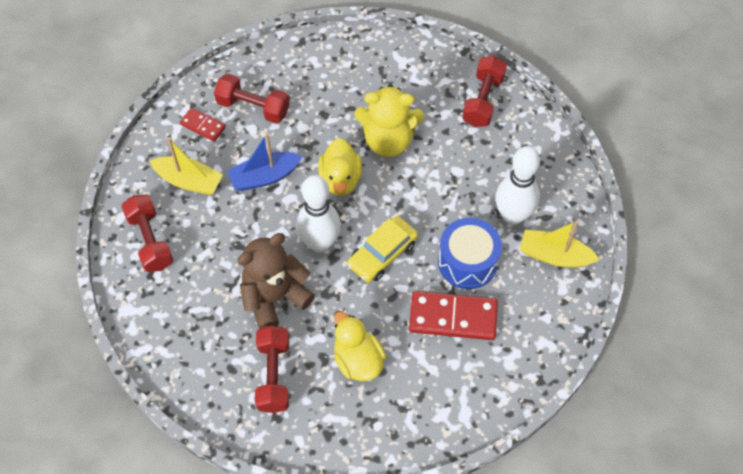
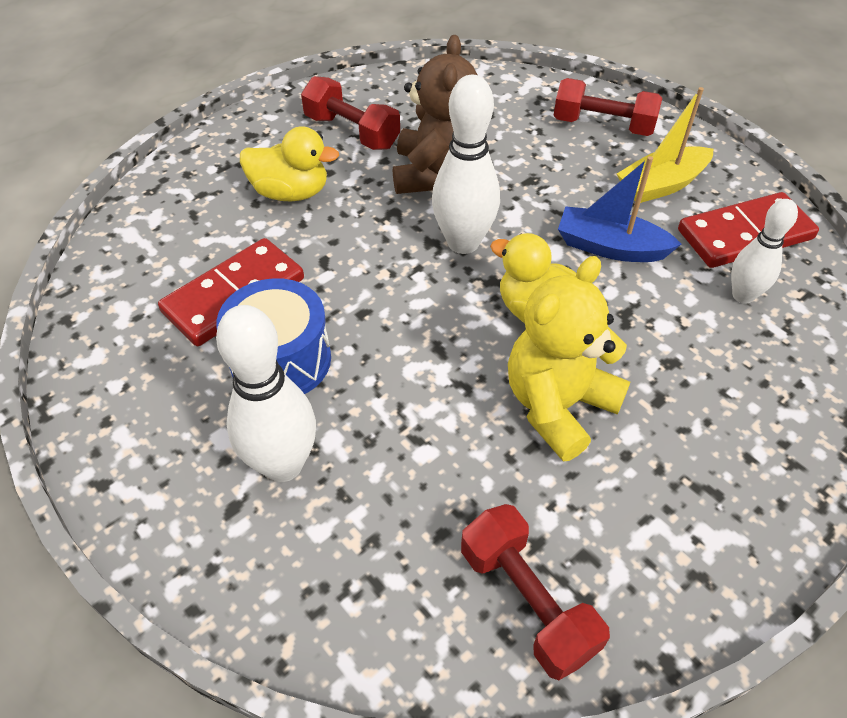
camera: 130 degrees right, 10 degrees down
red domino [180,108,226,142] -> red domino [678,192,819,268], size x1.84
red dumbbell [214,73,290,124] -> white bowling pin [731,199,798,304]
blue boat [227,133,302,191] -> blue boat turned 90 degrees counterclockwise [558,156,681,262]
yellow car [347,216,418,282] -> none
yellow boat [520,221,600,268] -> none

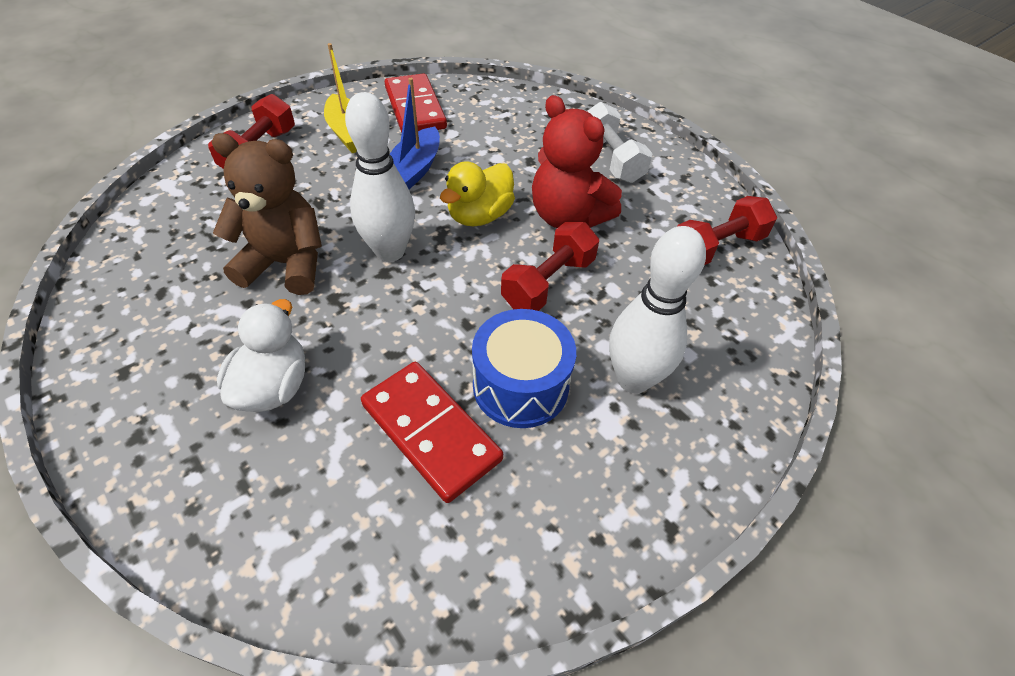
camera: 90 degrees left, 0 degrees up
yellow duck [240,126,339,201] -> white duck [217,299,305,412]
red dumbbell [301,76,400,150] -> red dumbbell moved to [501,222,599,311]
yellow teddy bear [508,256,630,462] -> red teddy bear [532,95,622,228]
white bowling pin [731,199,798,304] -> none
none -> white dumbbell [587,102,653,183]

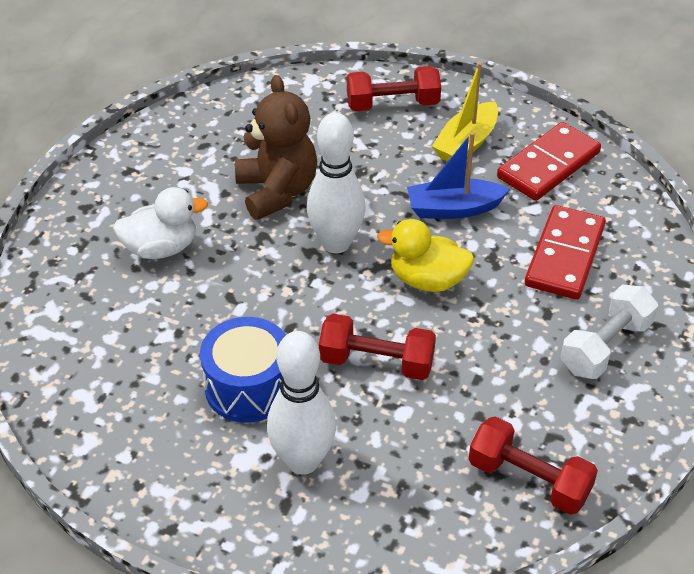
camera: 65 degrees right, 5 degrees down
red domino [361,362,503,503] -> red domino moved to [525,205,606,300]
red teddy bear [532,95,622,228] -> none

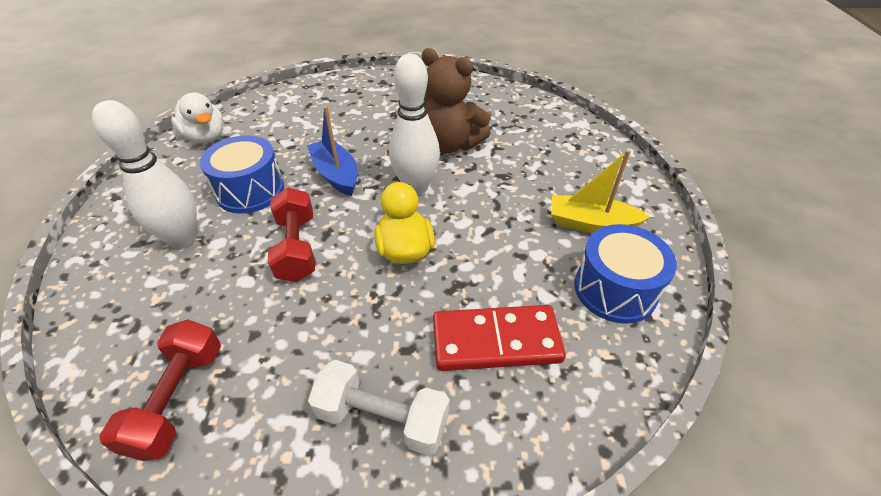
camera: 65 degrees right, 0 degrees up
white duck [113,187,208,259] -> white duck moved to [171,92,223,144]
brown teddy bear [235,75,317,220] -> brown teddy bear turned 75 degrees clockwise [422,48,491,153]
red dumbbell [347,66,441,111] -> none
blue boat [407,132,510,219] -> blue boat moved to [307,106,358,196]
red domino [497,122,601,201] -> blue drum [574,224,677,324]

